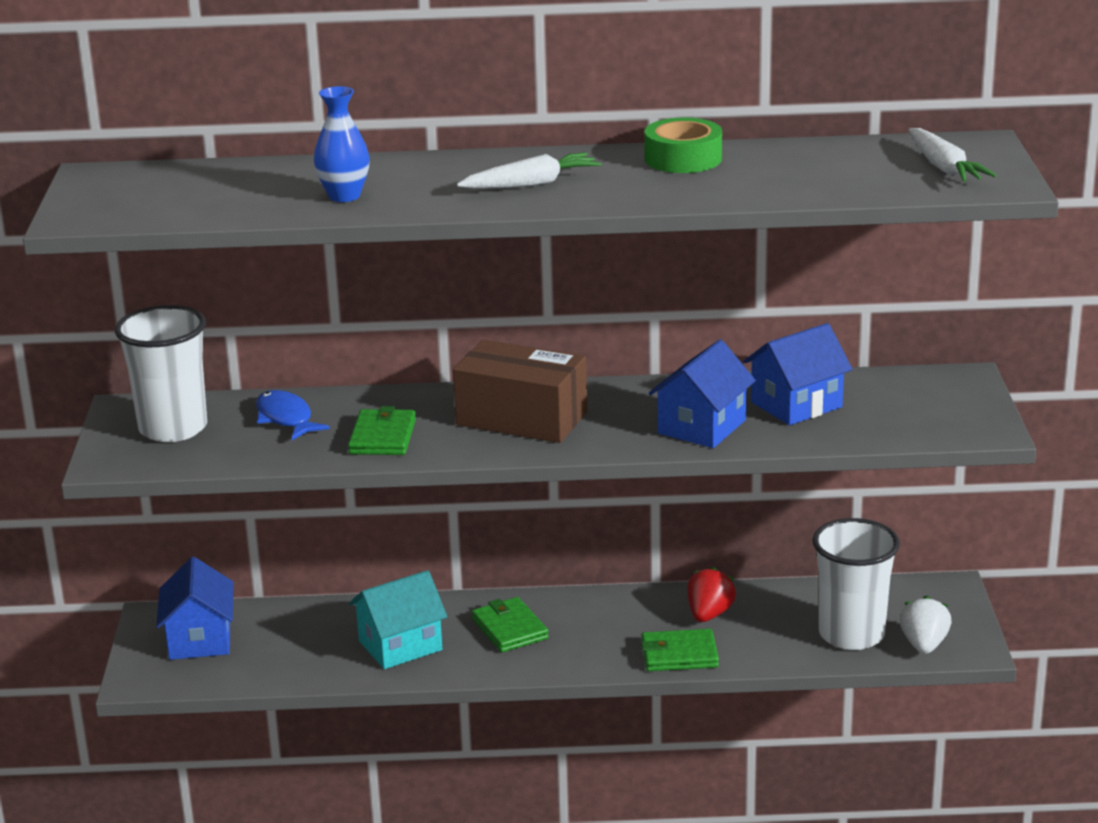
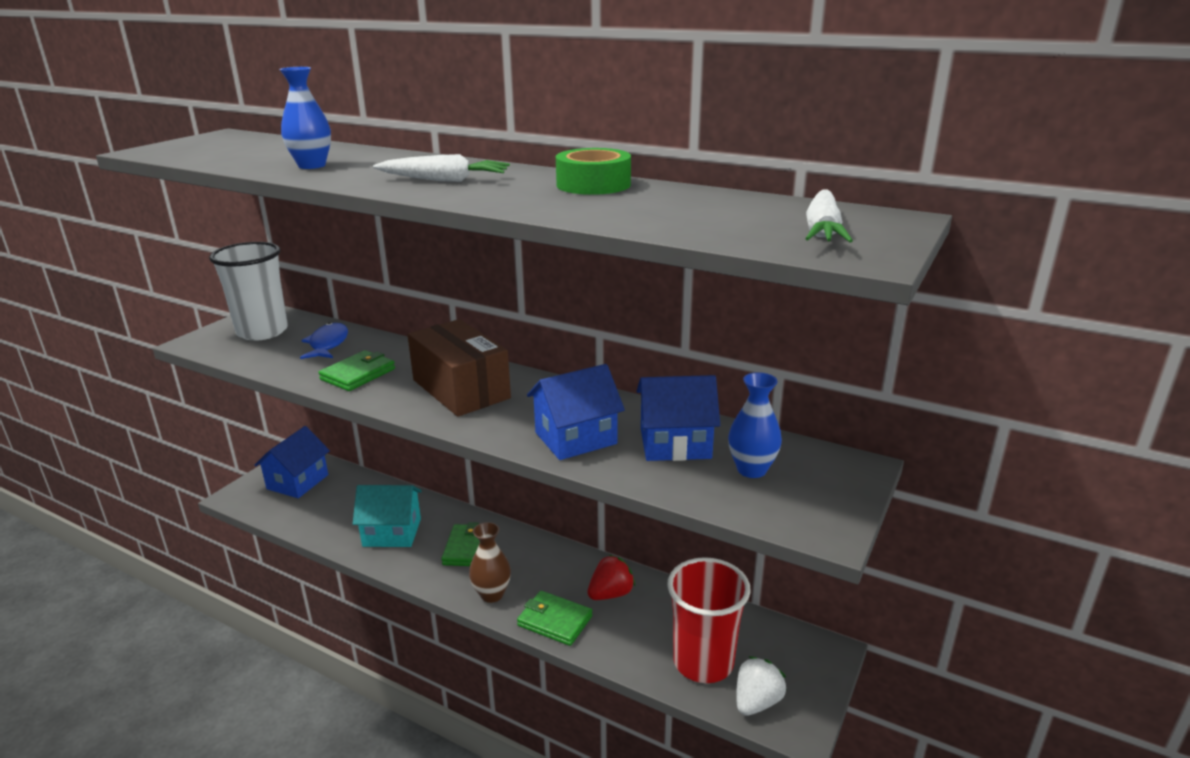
camera: 30 degrees right, 0 degrees up
white cup [812,518,900,650] -> red cup [667,557,751,683]
none -> brown vase [469,522,511,603]
none -> blue vase [728,372,782,478]

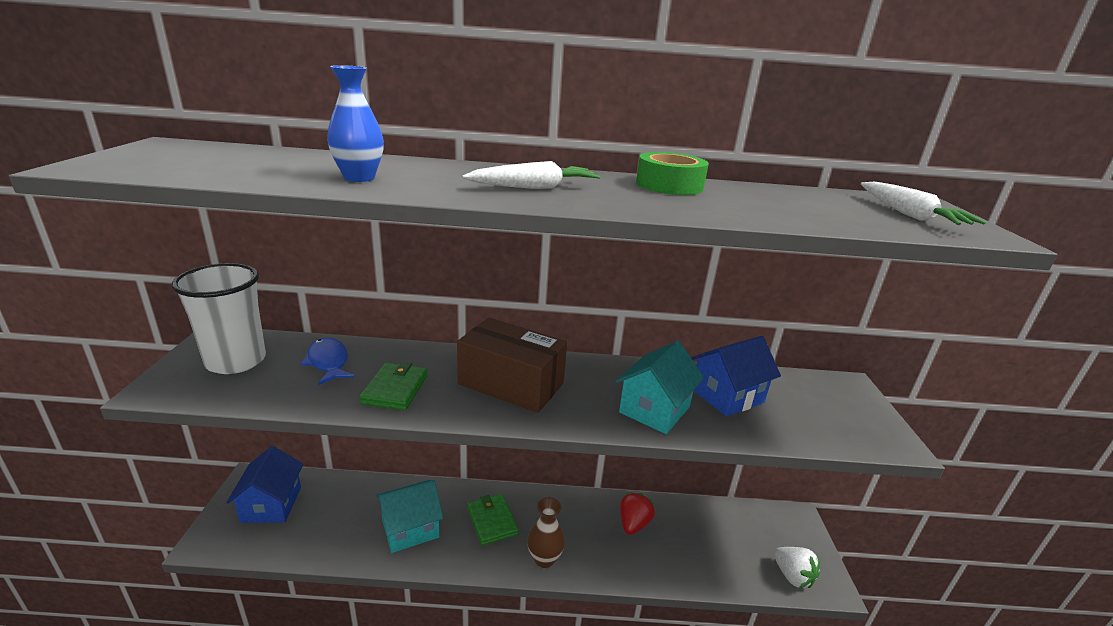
camera: 30 degrees left, 0 degrees up
green wallet [517,591,592,646] -> none
blue house [527,364,625,460] -> turquoise house [616,341,704,434]
red cup [667,557,751,683] -> none
blue vase [728,372,782,478] -> none
white strawberry [736,656,787,716] -> white strawberry turned 135 degrees clockwise [774,547,820,588]

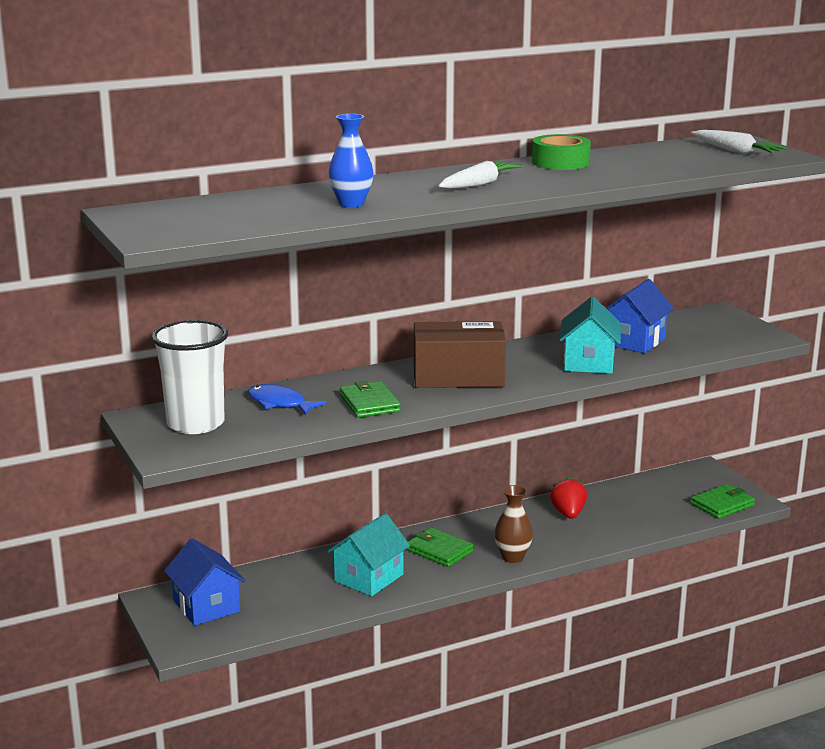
camera: 25 degrees left, 5 degrees down
white strawberry [774,547,820,588] -> green wallet [691,484,755,519]

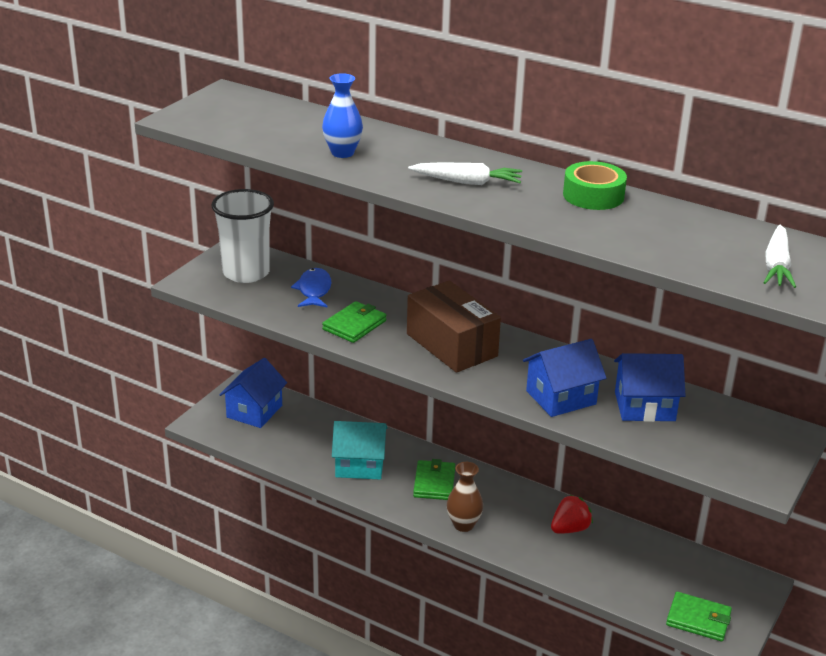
camera: 55 degrees right, 10 degrees up
turquoise house [559,297,621,374] -> blue house [523,339,606,417]

